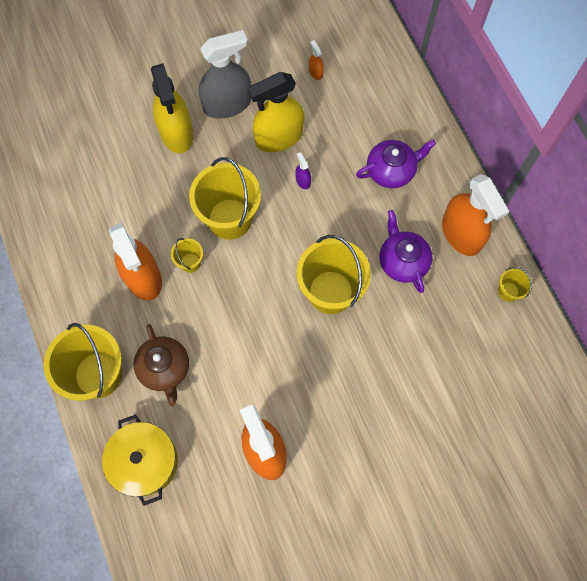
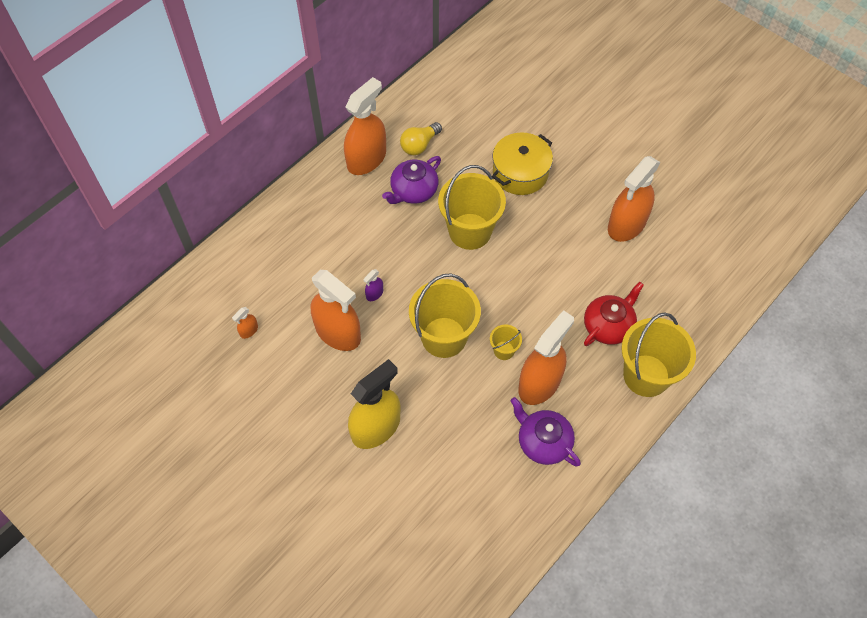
camera: 115 degrees left, 10 degrees down
yellow pot [102,414,178,506] -> yellow pot moved to [492,133,553,195]
brown teapot [133,324,189,407] -> red teapot [584,282,644,346]
grey spray bottle [199,30,251,119] -> none
yellow spray bottle [248,72,304,152] -> orange spray bottle [311,270,361,351]
purple teapot [356,139,436,188] -> purple teapot moved to [510,397,581,467]
yellow bucket [498,267,532,302] -> none
none -> yellow light bulb [400,122,442,155]

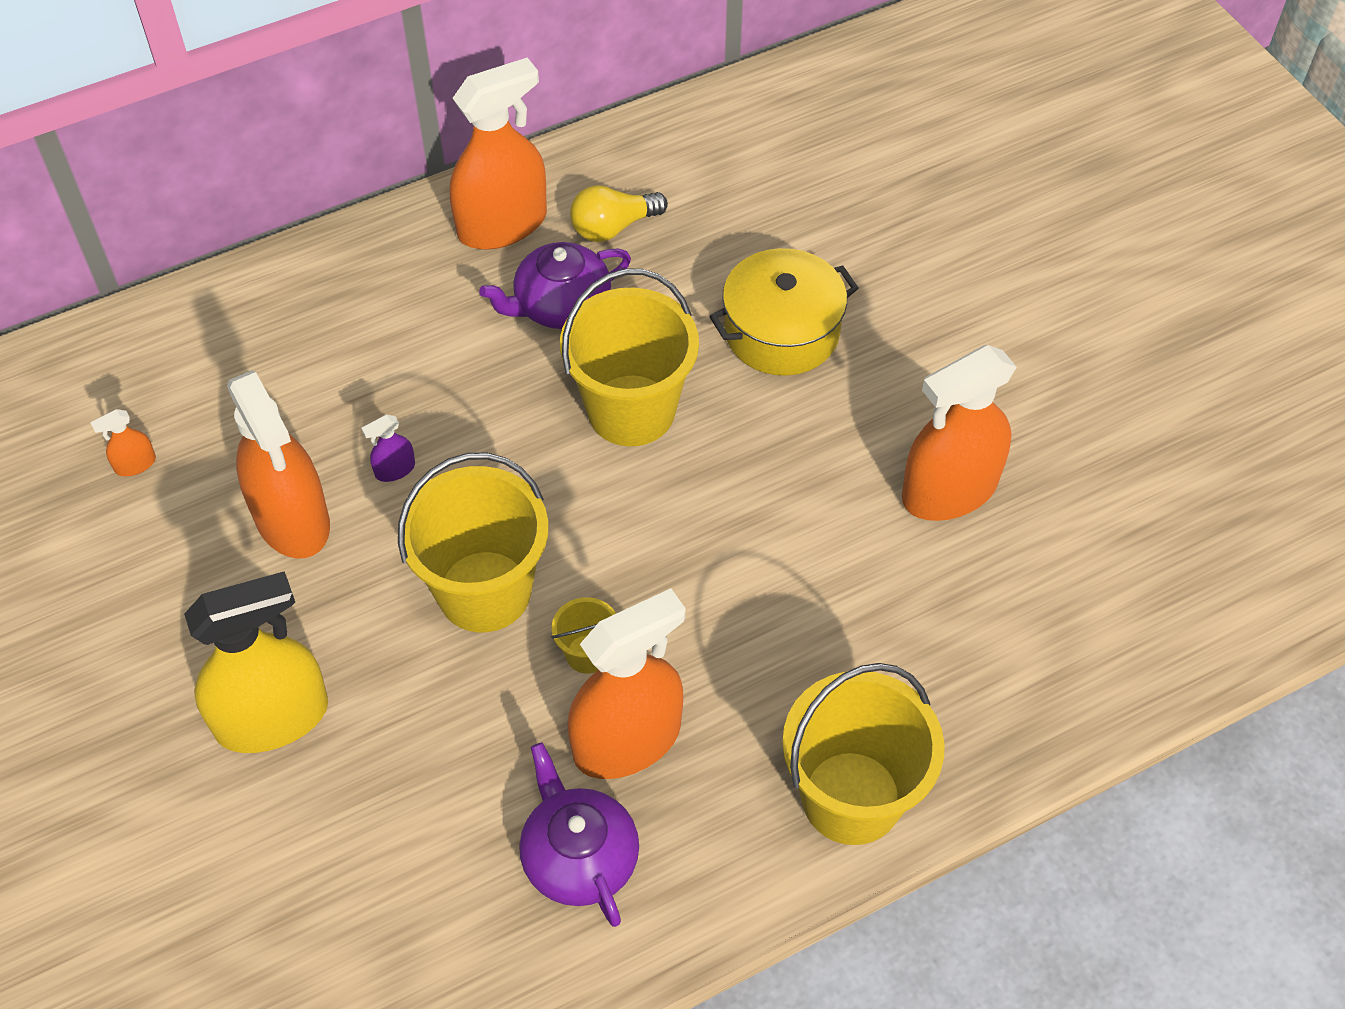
camera: 20 degrees right, 5 degrees down
red teapot [584,282,644,346] -> none

